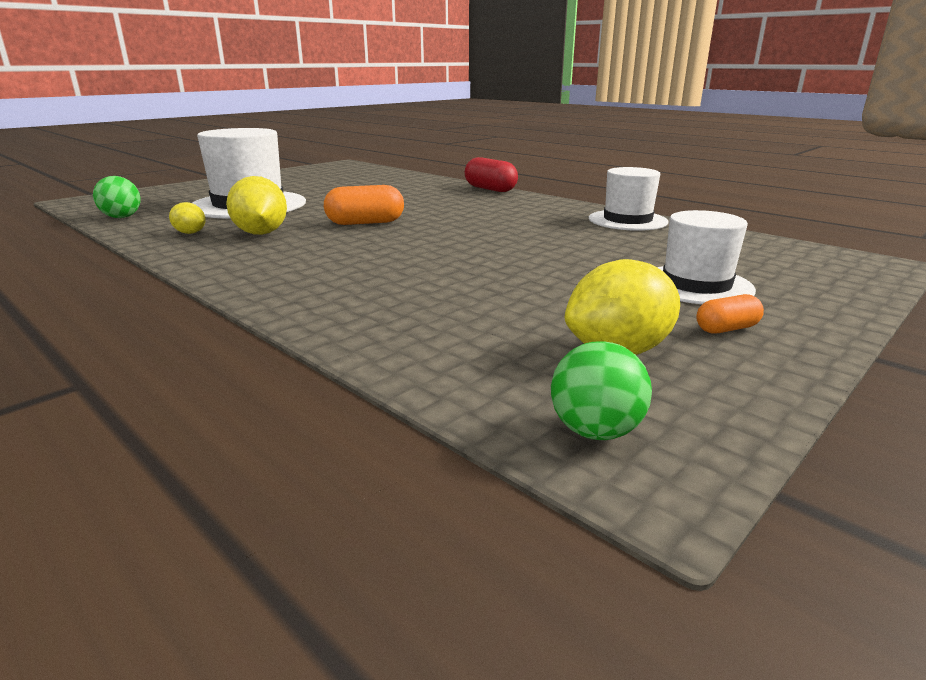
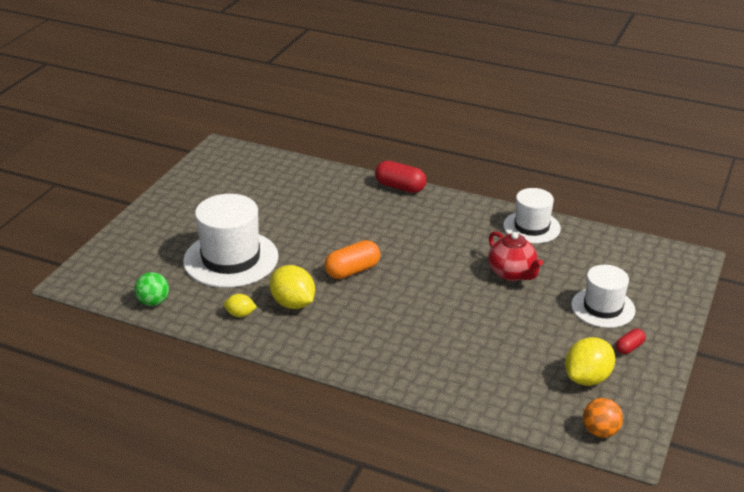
camera: 20 degrees left, 10 degrees up
green ball [551,341,652,440] -> orange ball [583,398,623,438]
orange capsule [696,294,764,333] -> red capsule [616,329,646,354]
none -> red teapot [488,231,543,281]

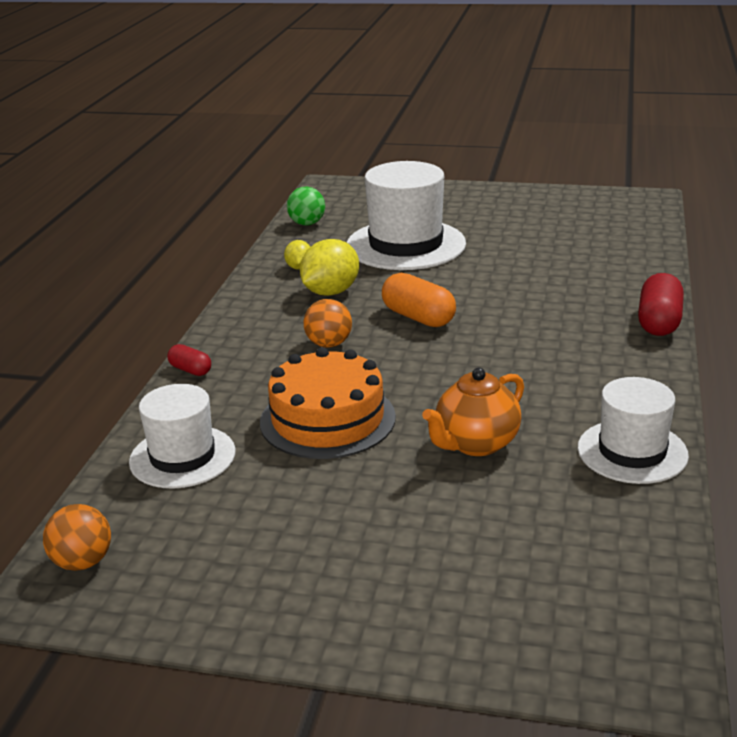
camera: 80 degrees right, 5 degrees down
red teapot [488,231,543,281] -> orange teapot [422,368,524,456]
yellow lemon [565,337,615,386] -> none
white hat [571,265,635,328] -> white hat moved to [129,384,235,489]
red capsule [616,329,646,354] -> red capsule moved to [167,344,211,376]
none -> orange cake [260,347,396,459]
none -> orange ball [304,299,352,348]

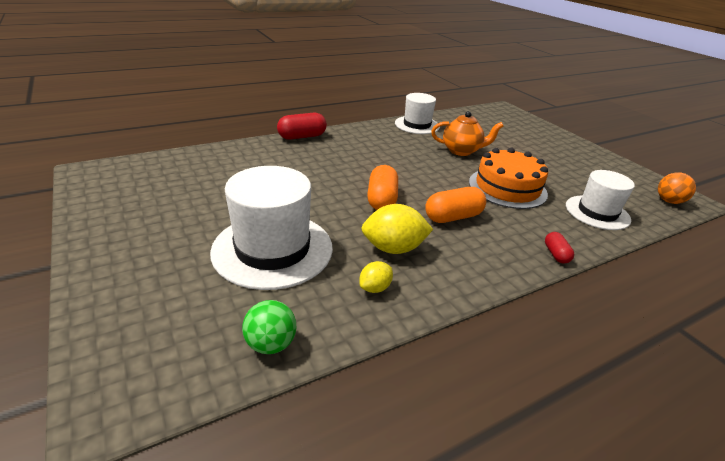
camera: 135 degrees left, 5 degrees up
orange ball [304,299,352,348] -> orange capsule [425,187,486,223]

